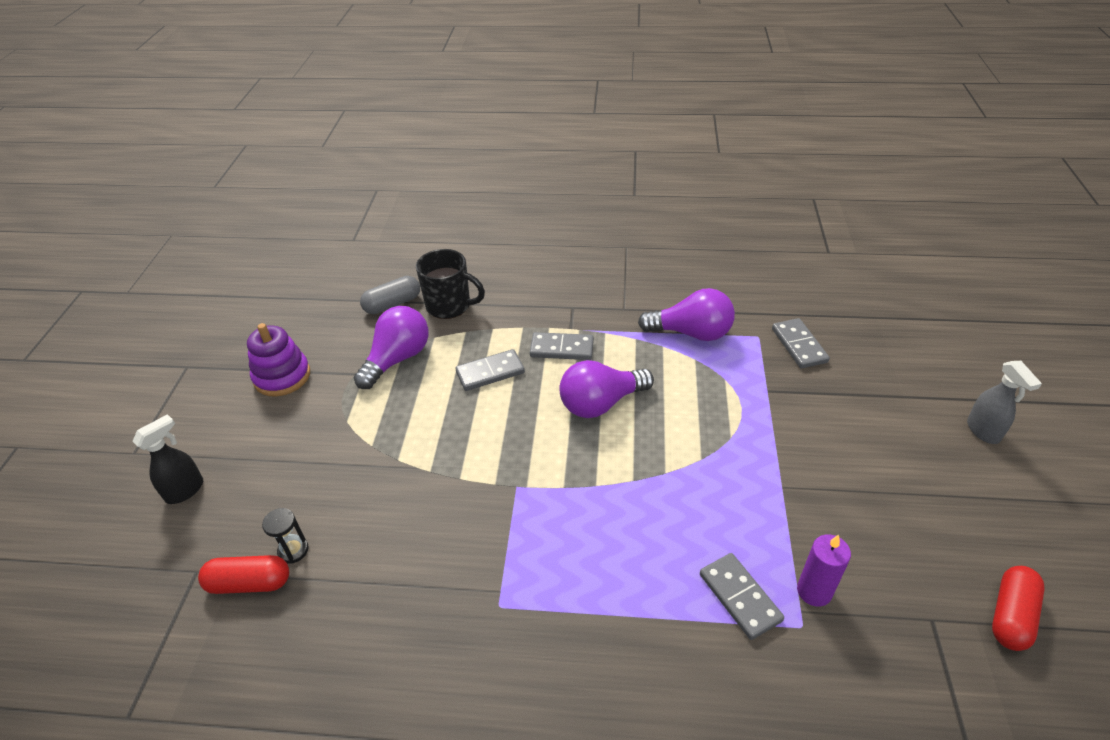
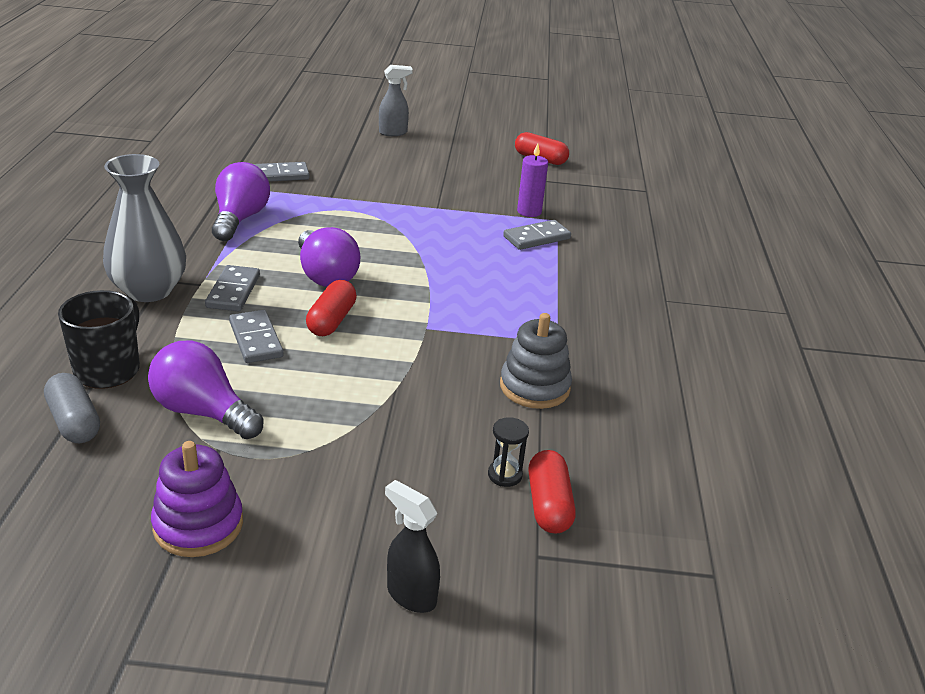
camera: 95 degrees left, 10 degrees down
none -> grey vase [103,154,186,302]
none -> red capsule [306,280,357,336]
none -> grey stacking toy [500,313,572,409]

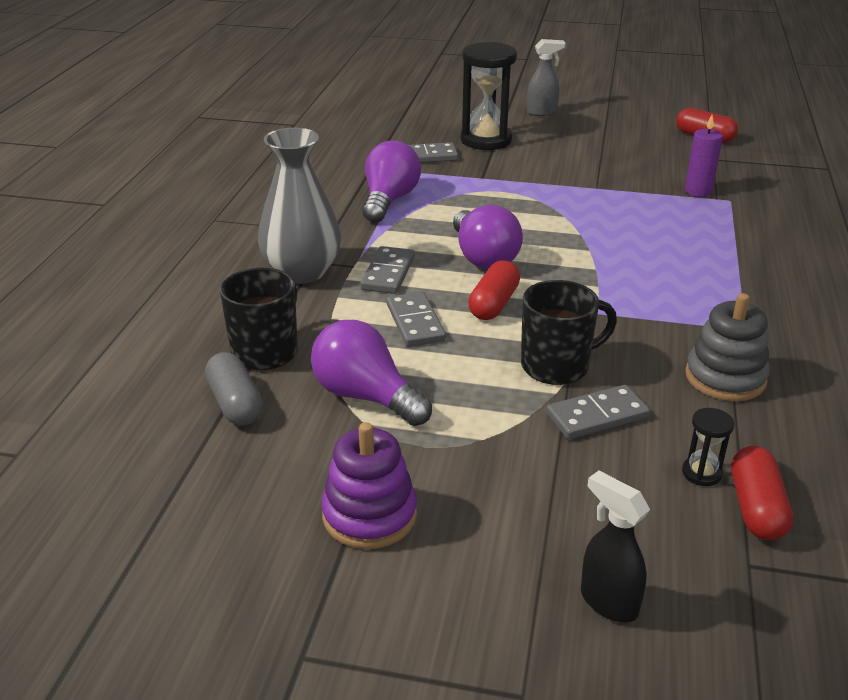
camera: 10 degrees right, 0 degrees up
grey domino [503,220,571,250] -> grey domino moved to [546,385,650,439]
none -> black hourglass [461,42,517,150]
none -> black mug [521,280,617,385]

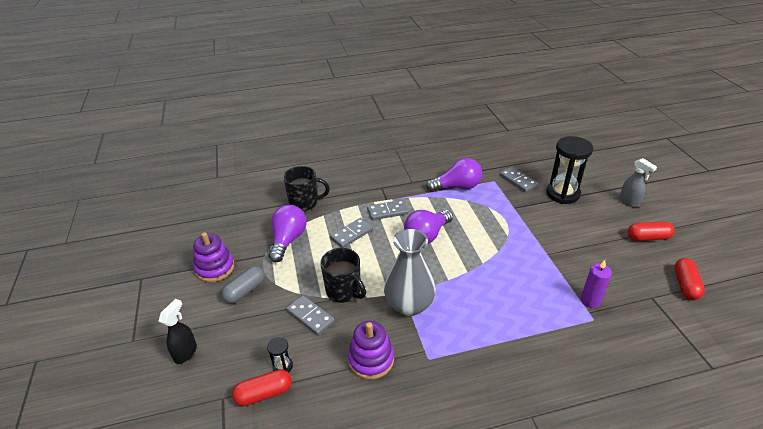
camera: 65 degrees right, 5 degrees up
grey capsule [205,352,263,426] -> grey capsule moved to [222,266,265,304]
grey vase [258,128,341,284] -> grey vase moved to [384,229,436,316]
red capsule [468,260,520,320] -> red capsule moved to [628,221,675,241]
grey stacking toy [685,293,770,401] -> purple stacking toy [348,321,394,379]

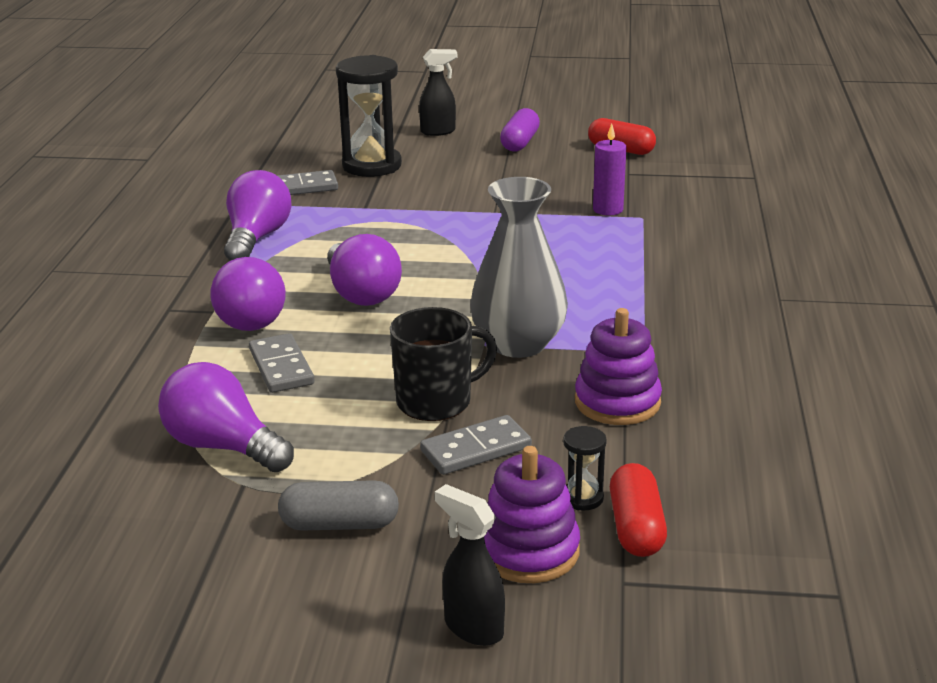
camera: 70 degrees left, 10 degrees down
purple stacking toy [193,232,235,282] -> purple stacking toy moved to [484,446,580,583]
grey capsule [222,266,265,304] -> grey capsule turned 60 degrees counterclockwise [278,480,399,531]
black mug [283,166,330,211] -> none
grey domino [367,200,409,220] -> purple light bulb [210,257,286,331]
grey spray bottle [619,158,657,208] -> black spray bottle [419,49,457,136]
red capsule [628,221,675,241] -> purple capsule [500,108,540,152]

